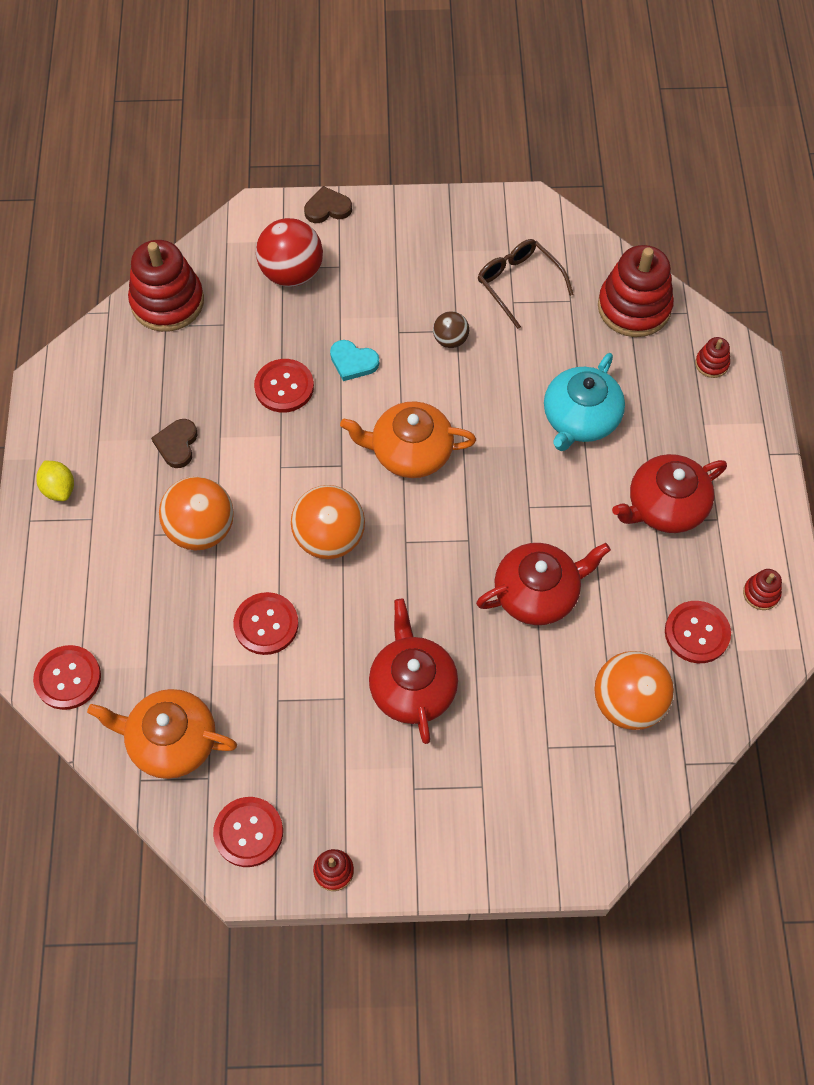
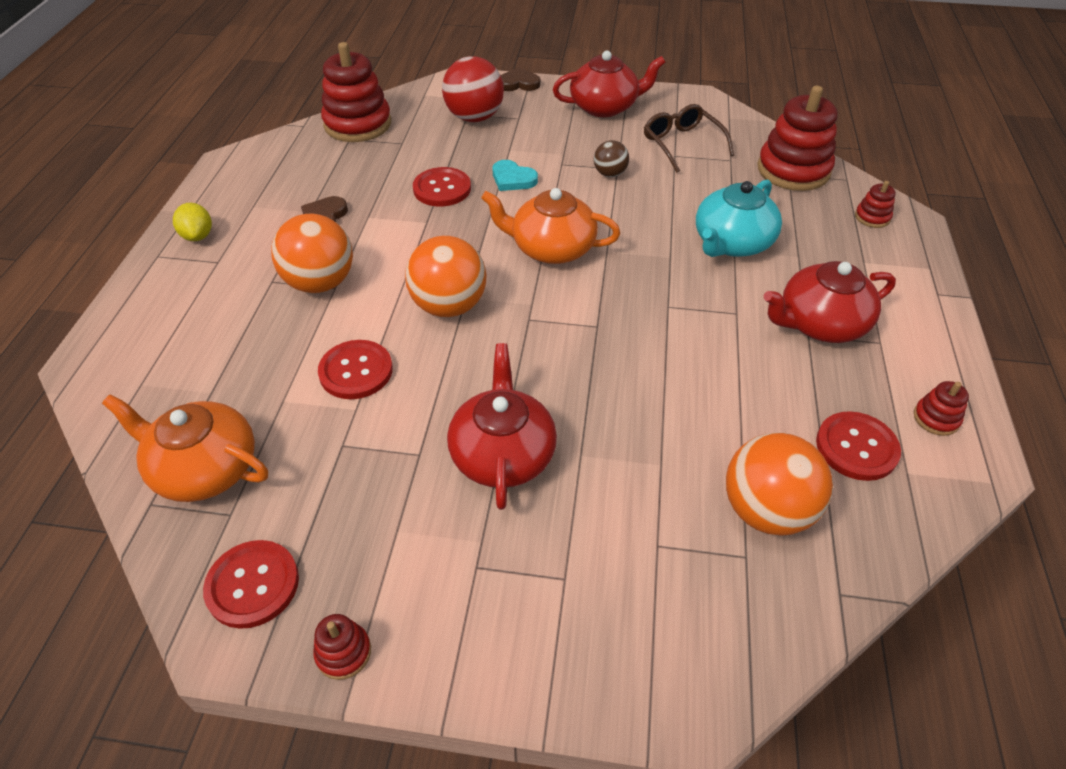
camera: 10 degrees right, 15 degrees down
red button [33,645,101,710] -> none
red teapot [476,543,611,625] -> red teapot moved to [553,51,665,117]

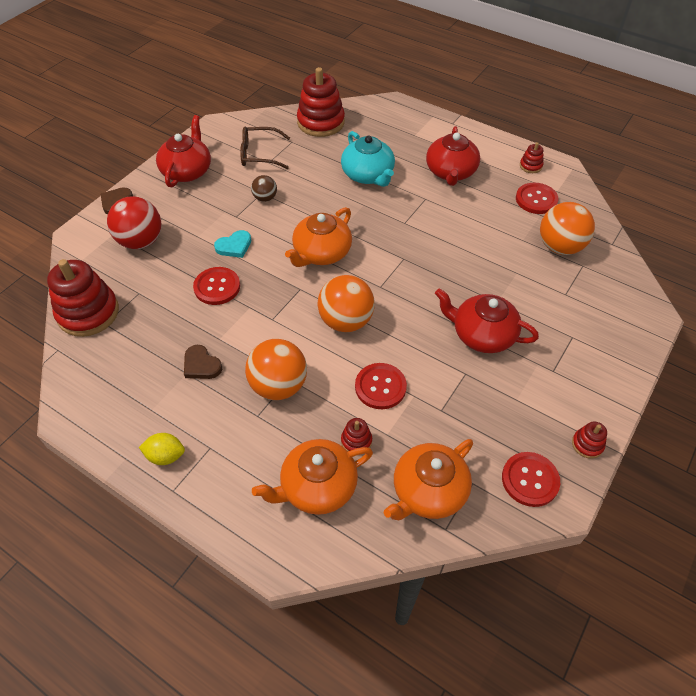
camera: 65 degrees left, 5 degrees up
red stacking toy [855,181,896,228] -> red stacking toy moved to [341,418,372,451]
none -> orange teapot [252,439,373,515]

